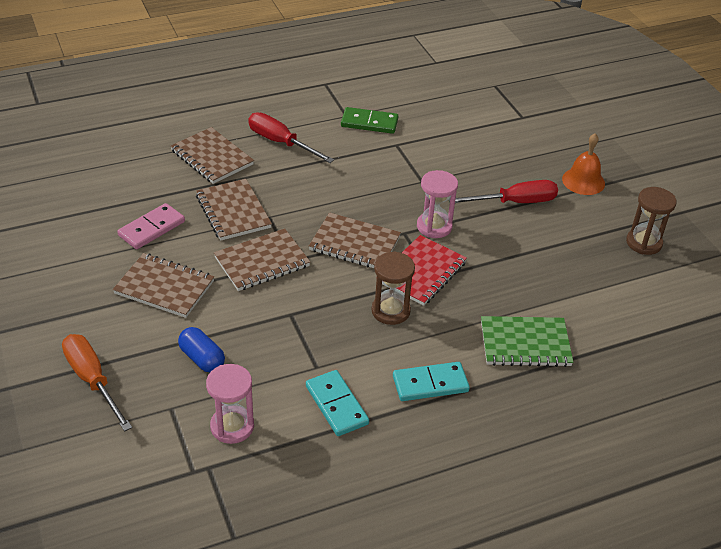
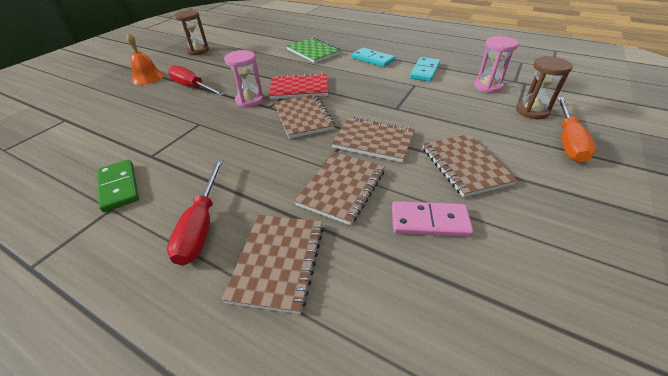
camera: 125 degrees left, 0 degrees up
blue capsule [178,327,225,372] -> none
brown hourglass [371,251,415,325] -> brown hourglass moved to [516,56,573,119]

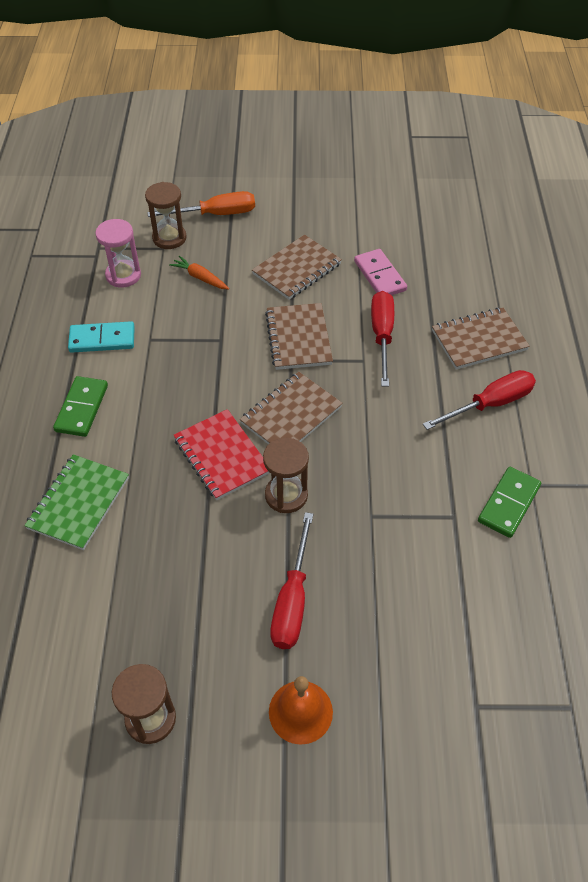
camera: 120 degrees left, 10 degrees up
pink hourglass [224,50,264,108] -> brown hourglass [263,438,309,513]
brown notebook [294,152,385,225] -> red screwdriver [371,291,394,387]
turquoise domino [352,48,395,67] -> green domino [53,376,108,437]
none -> orange carrot [169,256,229,289]

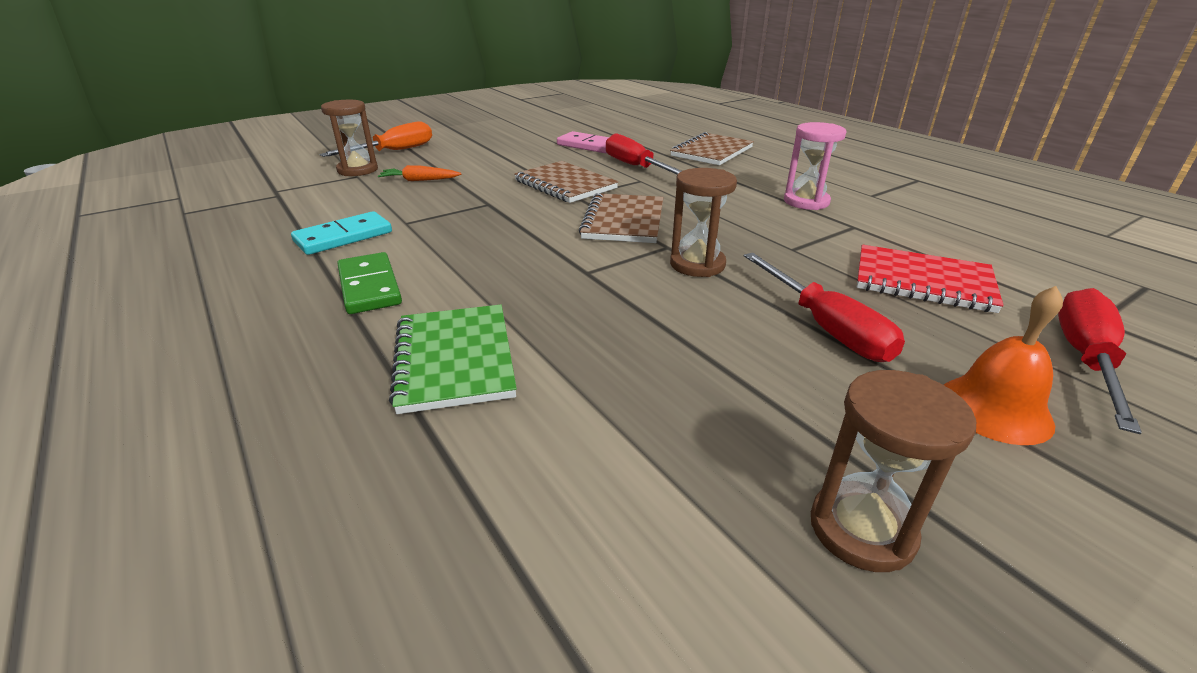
camera: 35 degrees left, 20 degrees down
pink hourglass [95,219,141,287] -> pink hourglass moved to [784,122,846,210]
red notebook [174,409,270,500] -> red notebook moved to [857,245,1004,313]
brown notebook [252,234,342,300] -> none
red screwdriver [423,370,536,430] -> red screwdriver moved to [1058,288,1142,434]
green domino [478,467,541,538] -> none

